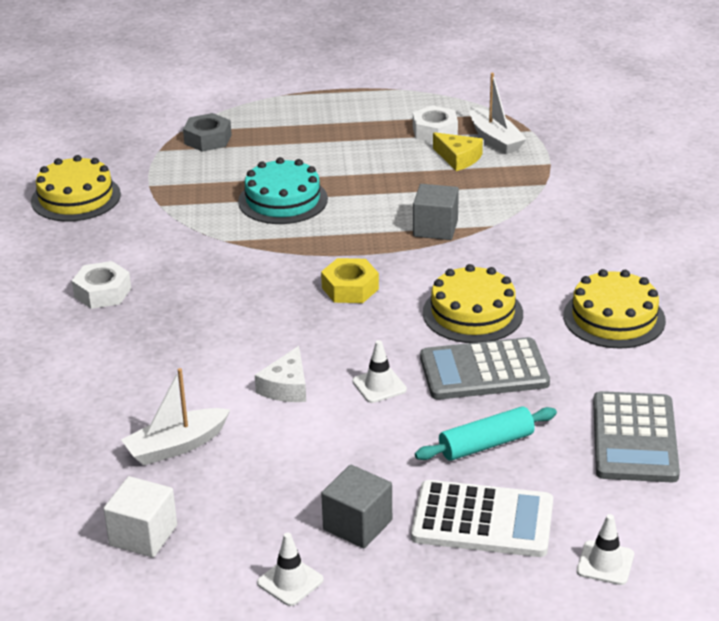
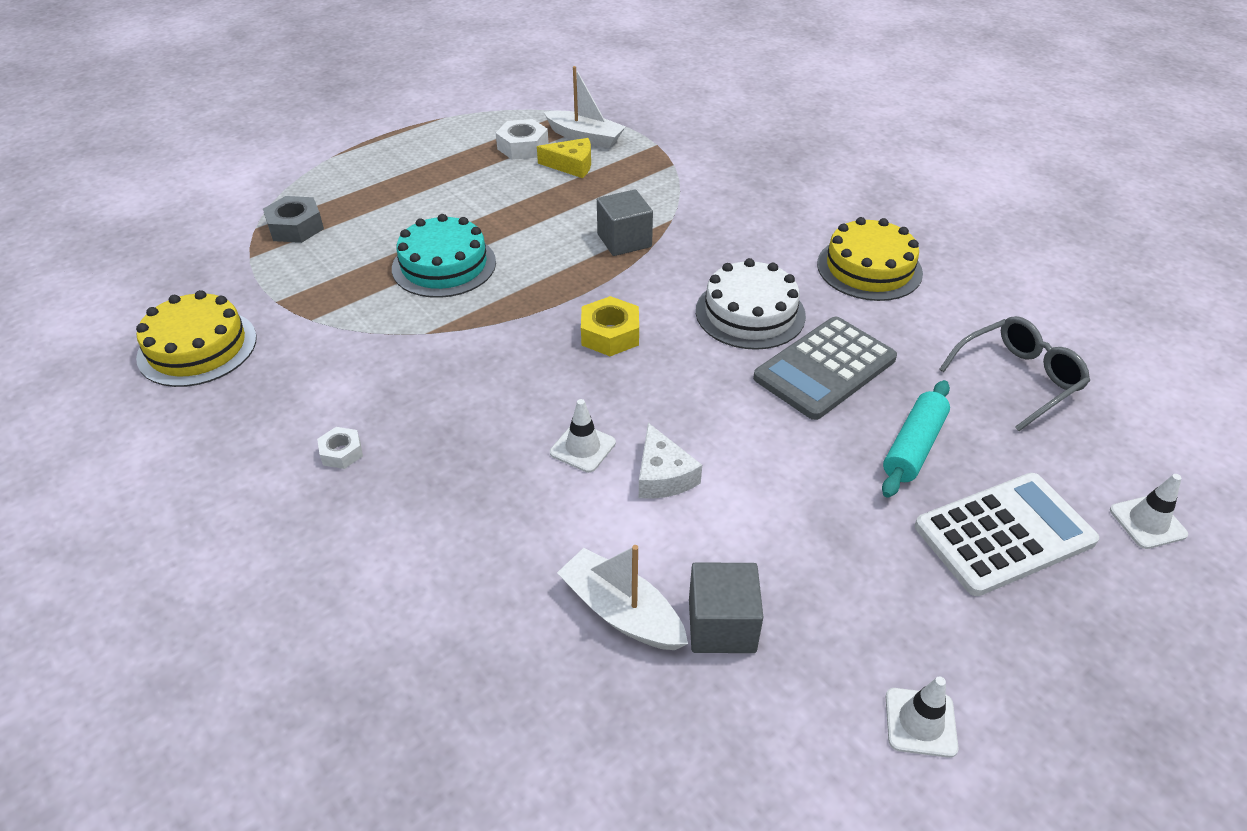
camera: 35 degrees left, 10 degrees up
white nut [72,261,131,309] -> white nut [317,427,363,469], size x0.60
white cube [103,476,177,558] -> none
white boat [121,368,231,465] -> white boat turned 105 degrees clockwise [557,545,688,650]
grey cube [321,465,392,548] -> grey cube moved to [689,562,763,653]
white traffic cone [352,340,407,403] -> white traffic cone moved to [550,399,616,473]
yellow cake [423,264,523,343] -> white cake [696,258,806,350]
grey calculator [593,391,680,482] -> grey glasses [939,316,1090,431]

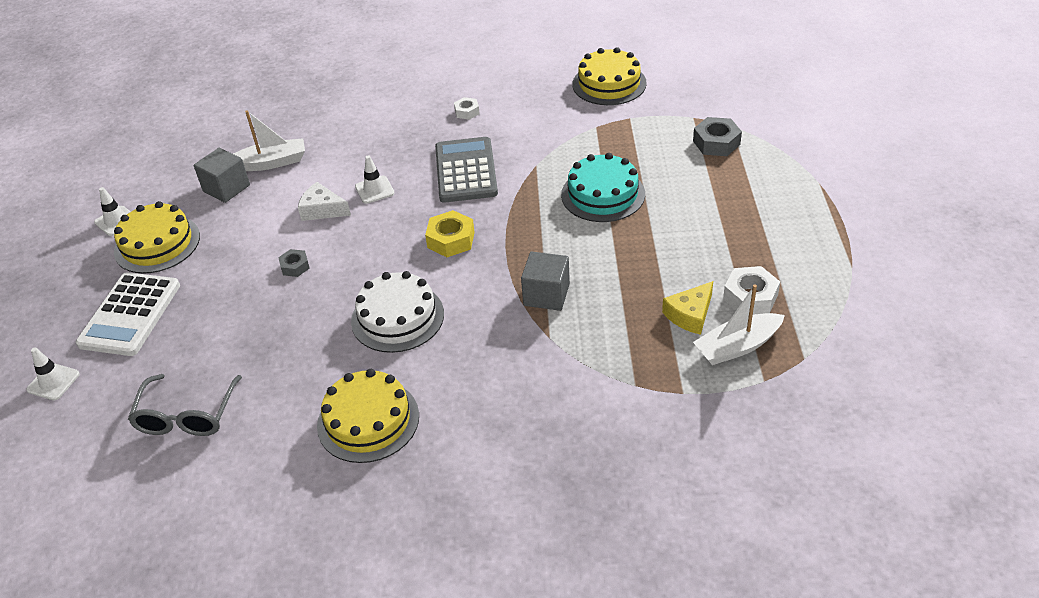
camera: 130 degrees right, 0 degrees up
grey calculator [753,317,897,420] -> grey calculator moved to [435,137,498,202]
turquoise rolling pin [882,380,950,498] -> none
none -> yellow cake [114,201,200,274]
none -> grey nut [278,249,310,277]

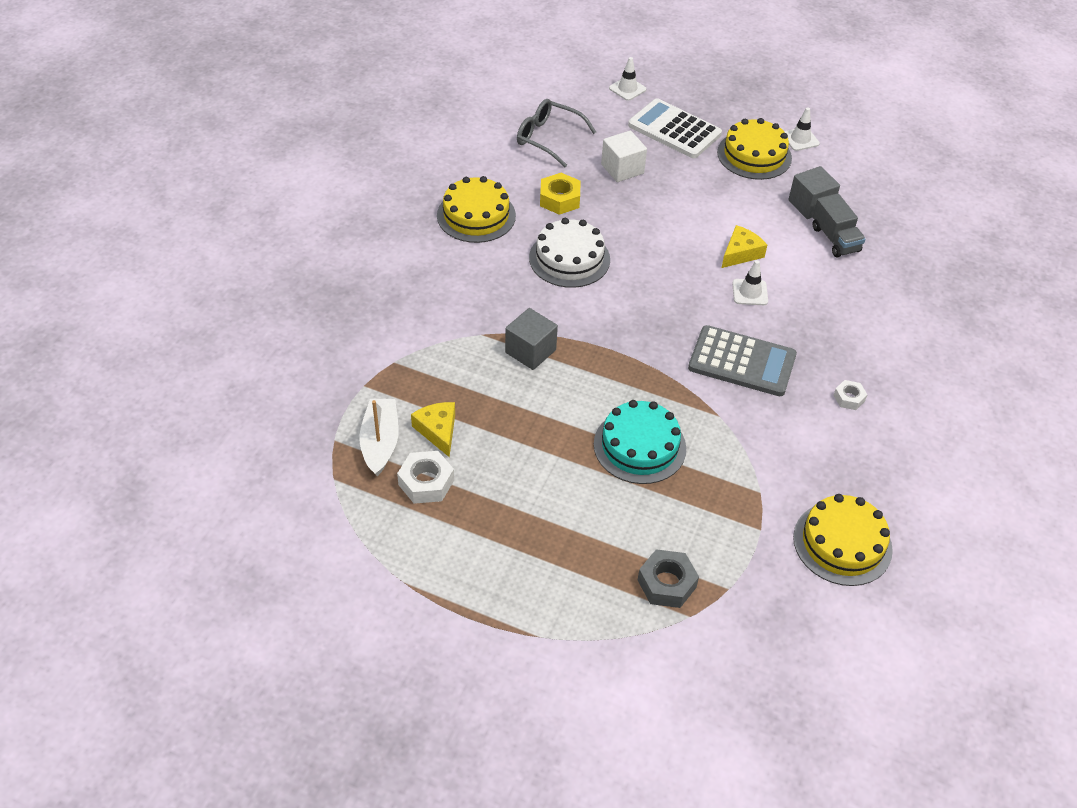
camera: 110 degrees right, 5 degrees up
white boat [233,110,305,171] -> grey truck [813,193,866,258]
grey nut [278,249,310,277] -> none
white cheese [298,182,351,221] -> yellow cheese [722,225,767,268]
yellow nut [425,210,475,257] -> yellow nut moved to [540,173,580,215]
none -> white cube [601,131,647,182]

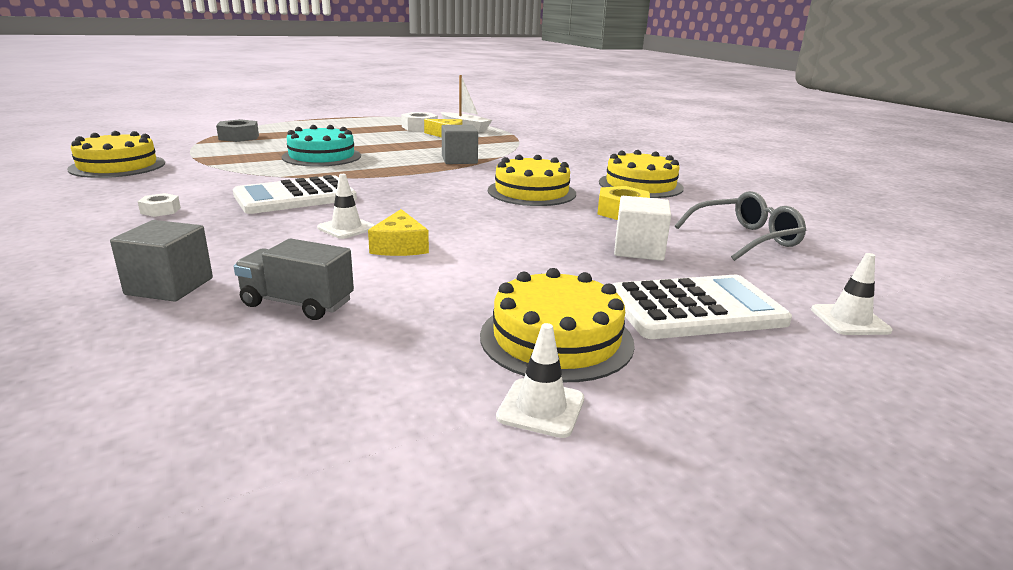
camera: 130 degrees right, 25 degrees down
white cake [529,218,610,288] -> yellow cake [488,155,576,206]
grey calculator [688,325,797,396] -> white calculator [233,175,357,214]
grey cube [788,166,840,219] -> grey cube moved to [110,220,213,302]

